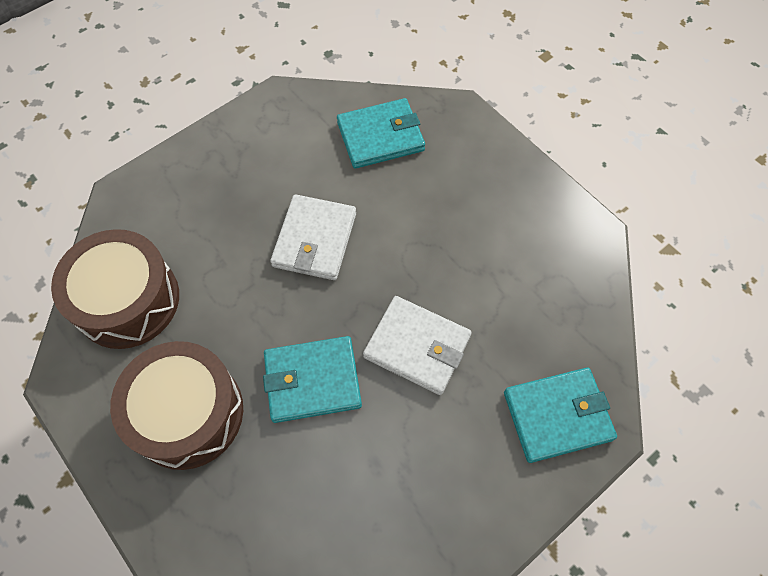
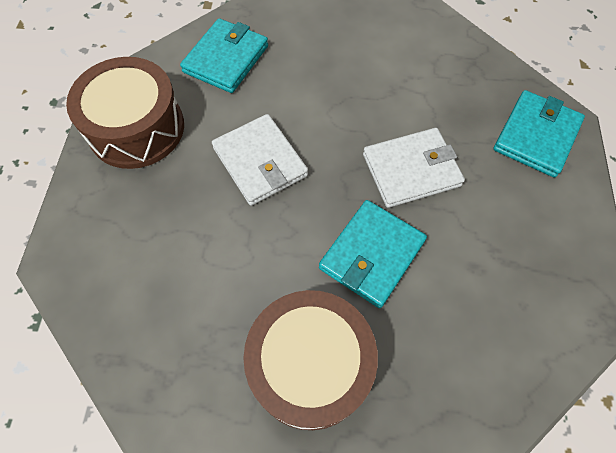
camera: 45 degrees left, 0 degrees up
brown drum [51,229,179,349] -> brown drum moved to [66,57,184,169]

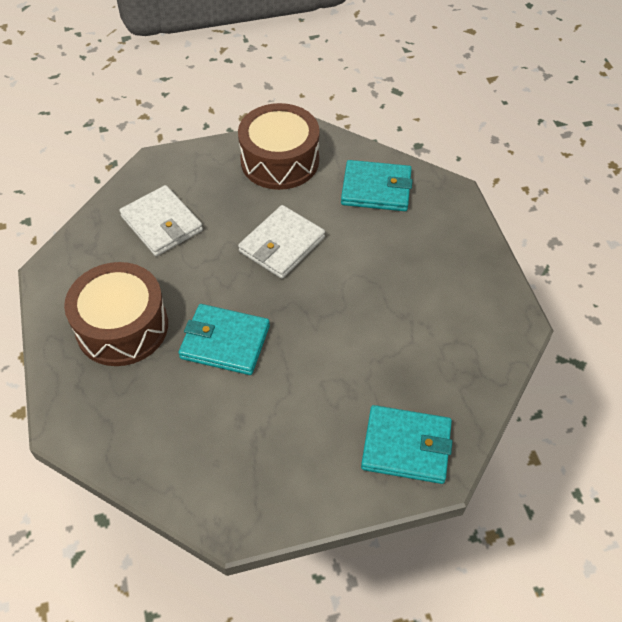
camera: 70 degrees right, 10 degrees down
white wallet [363,128,465,208] -> white wallet moved to [119,185,203,256]

